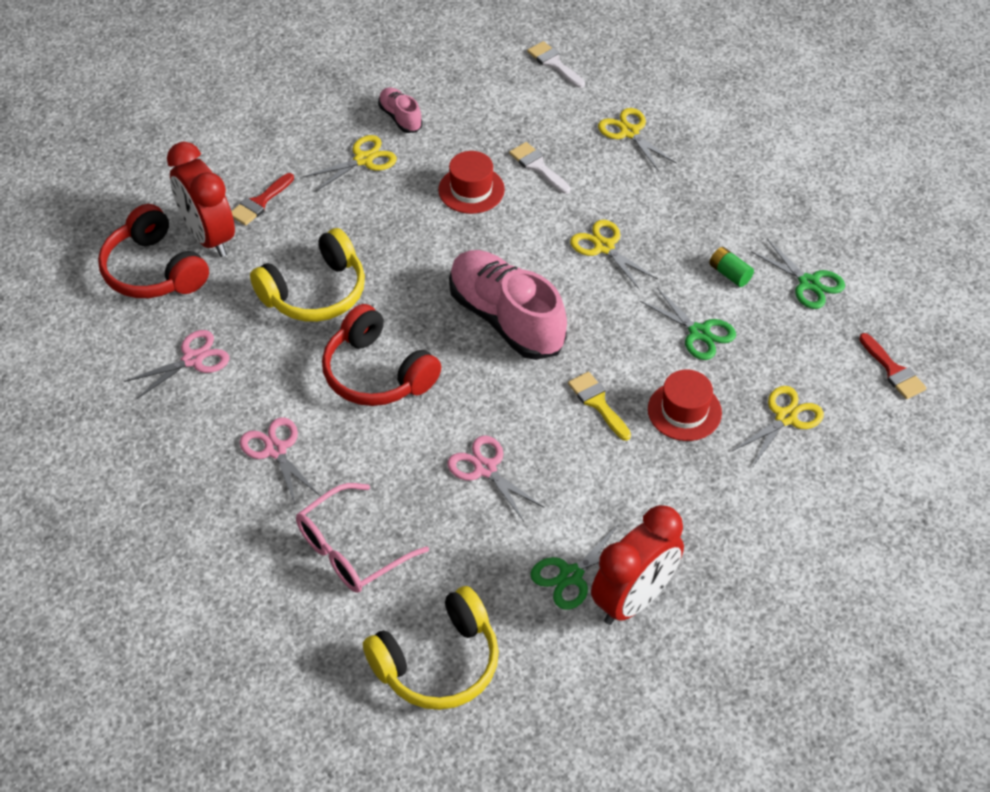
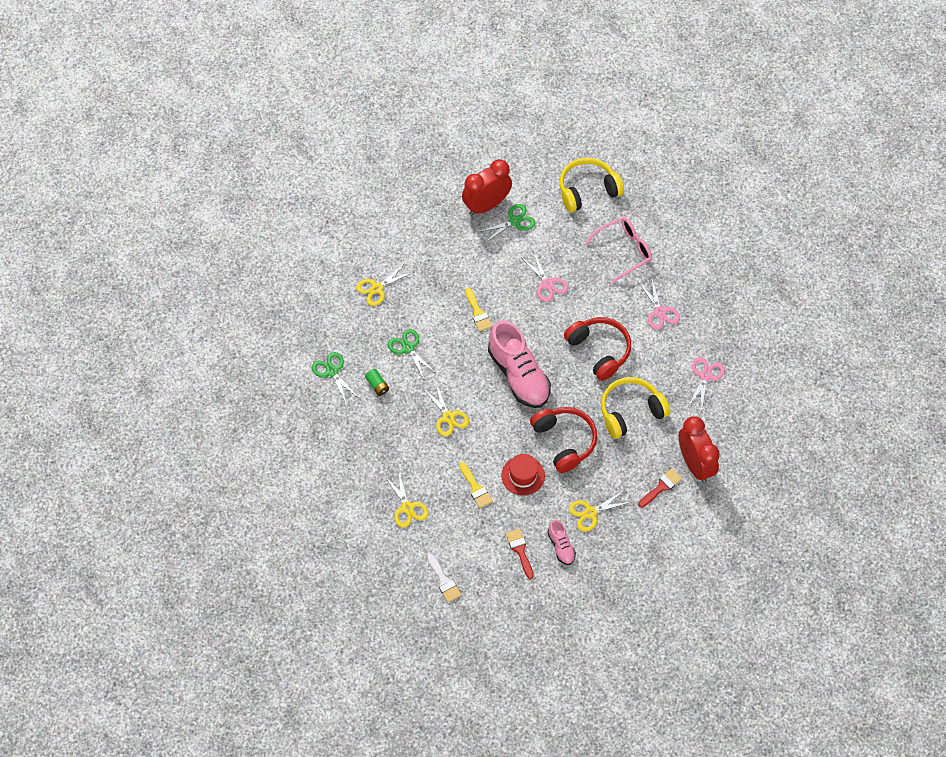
camera: 170 degrees left, 10 degrees up
red headphones [98,204,209,298] -> red headphones moved to [530,407,597,473]
pink scissors [124,330,229,400] -> pink scissors turned 135 degrees clockwise [688,357,725,412]
white brush [509,142,570,194] -> yellow brush [459,462,493,508]
red hat [648,370,722,441] -> none
red brush [859,333,927,399] -> red brush moved to [506,528,534,579]

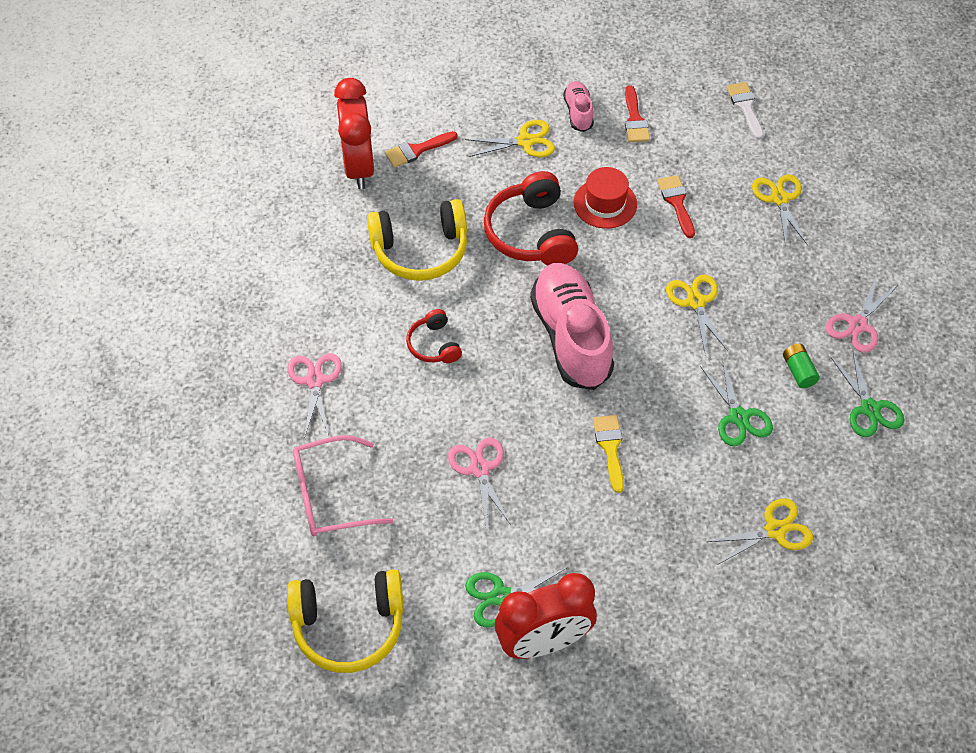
camera: 165 degrees left, 5 degrees down
yellow brush [459,462,493,508] -> red brush [657,175,695,238]
red headphones [564,317,631,381] -> red headphones [406,309,462,363], size x0.54
pink scissors [688,357,725,412] -> pink scissors moved to [826,276,898,353]

